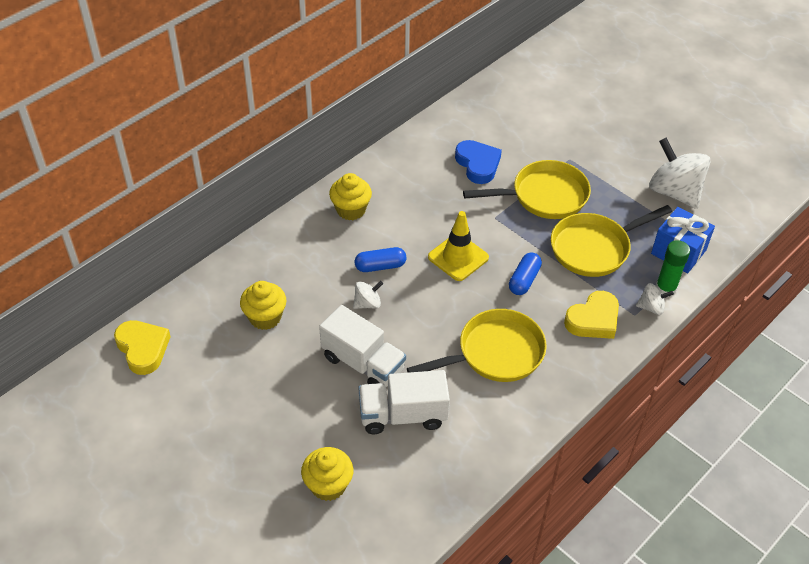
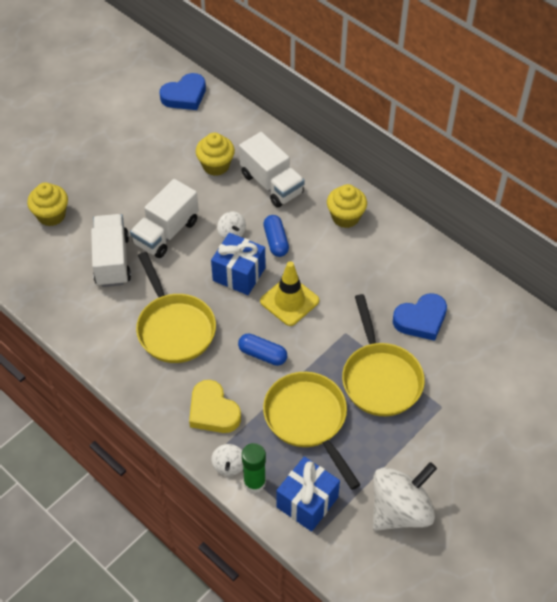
camera: 90 degrees right, 5 degrees up
yellow heart [114,320,171,375] -> blue heart [160,73,206,110]
none -> blue gift [211,233,266,295]
none -> white truck [239,132,305,208]

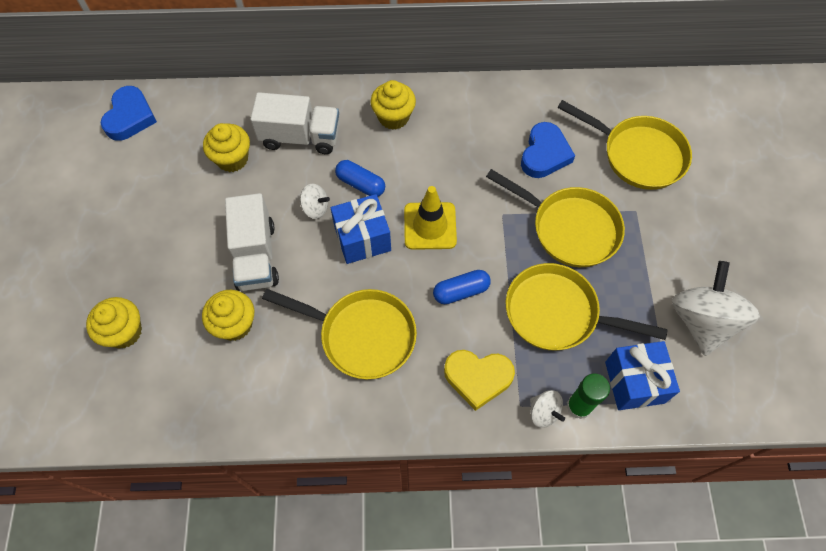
camera: 45 degrees left, 10 degrees up
white truck [91,214,131,287] -> yellow cupcake [202,290,254,341]
none -> yellow pan [557,100,692,190]

